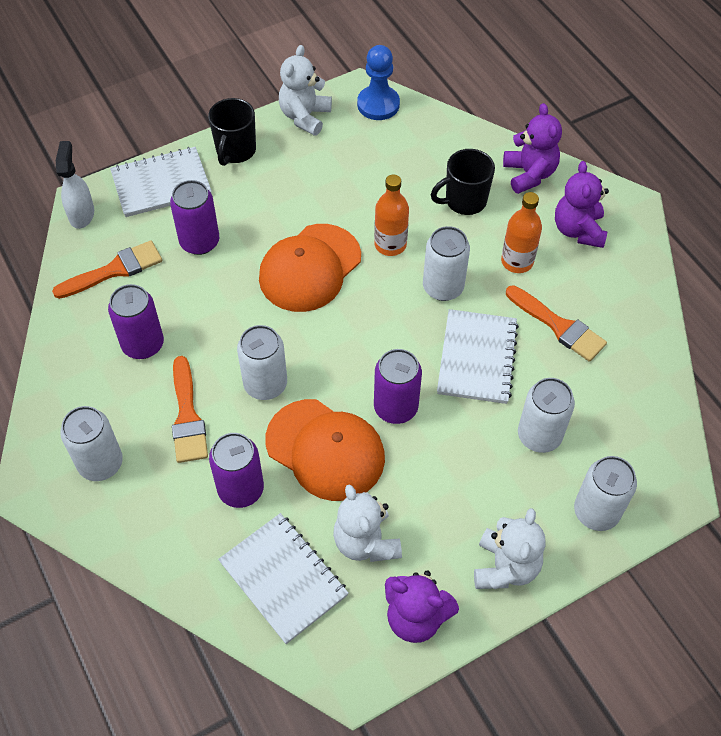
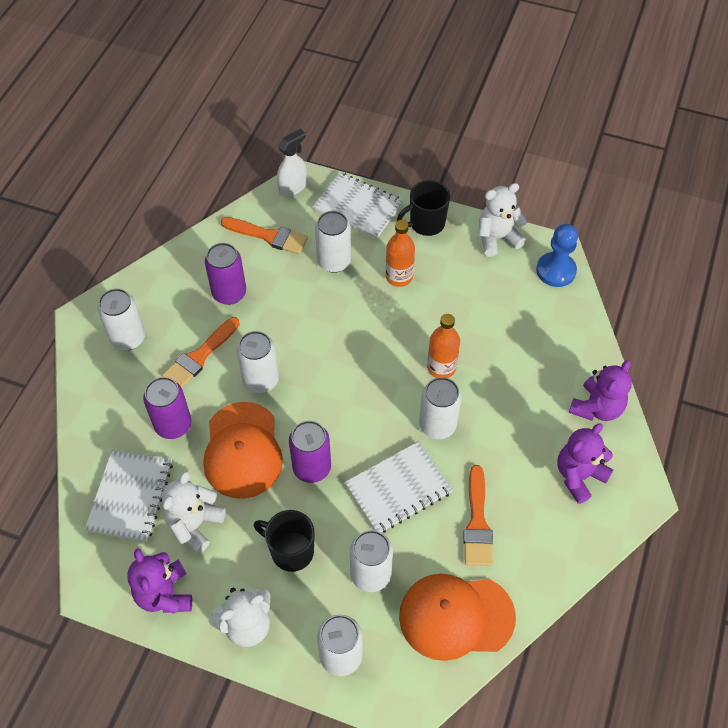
camera: 50 degrees right, 0 degrees up
purple can [170,180,219,255] -> white can [315,211,351,273]
orange cap [259,224,361,312] -> orange cap moved to [399,574,516,661]
black mug [431,149,495,215] -> black mug moved to [254,510,314,572]
orange bottle [501,192,542,273] -> orange bottle moved to [386,220,415,287]

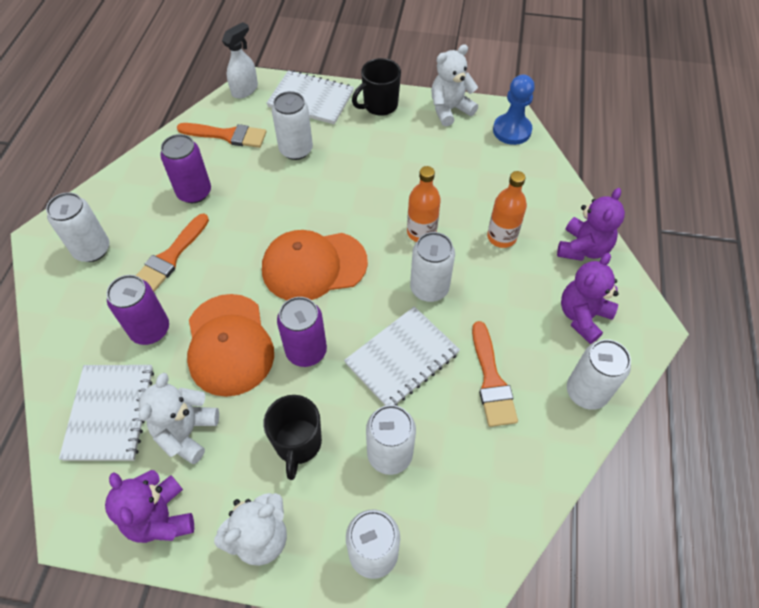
camera: 10 degrees left, 0 degrees up
white can [236,331,279,393] -> white can moved to [567,340,631,410]
black mug [254,510,314,572] -> black mug turned 105 degrees counterclockwise [263,395,322,480]
orange bottle [386,220,415,287] -> orange bottle moved to [487,171,527,248]
orange cap [399,574,516,661] -> orange cap moved to [262,230,368,300]

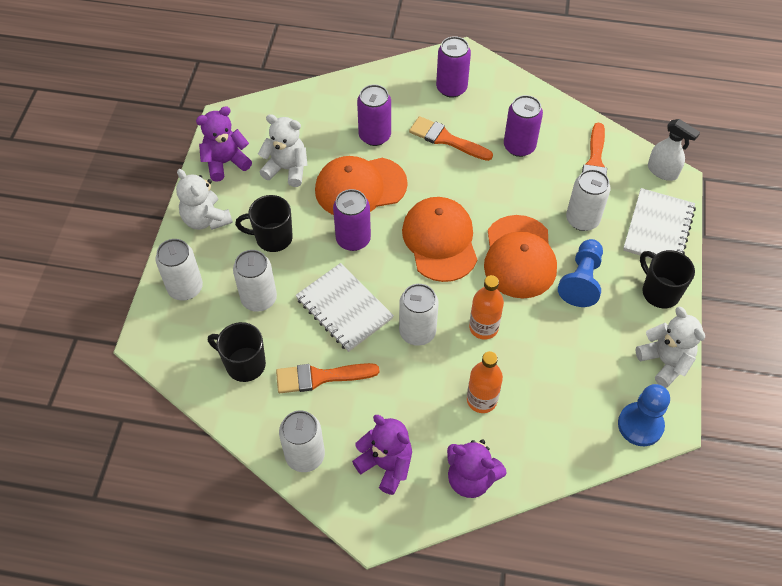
camera: 90 degrees right, 0 degrees up
white can [46,192,109,262] -> purple can [436,36,471,98]
white notebook [59,365,154,461] -> none
none -> black mug [208,322,266,382]
none -> orange cap [484,215,557,298]
none -> blue pawn [558,239,603,307]

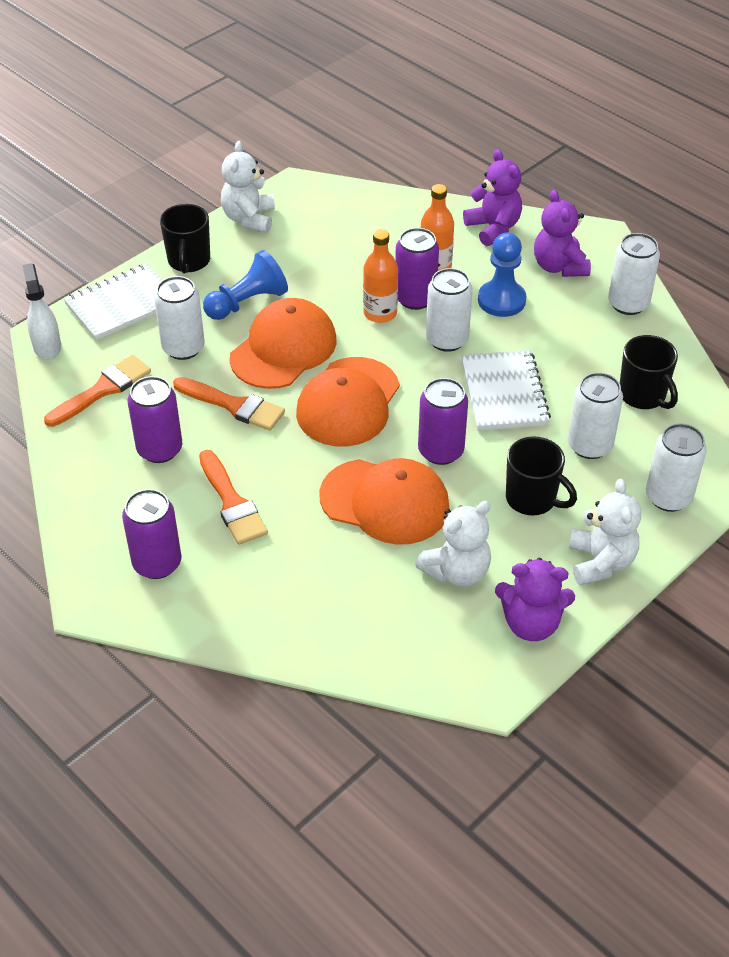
camera: 145 degrees left, 10 degrees down
white teddy bear [258,114,308,187] -> white teddy bear turned 90 degrees counterclockwise [415,501,491,586]
orange brush [276,363,379,393] -> orange brush moved to [173,377,285,431]
purple can [357,85,391,146] -> purple can moved to [395,228,439,310]
blue pawn [618,384,670,446] -> blue pawn moved to [478,233,526,317]

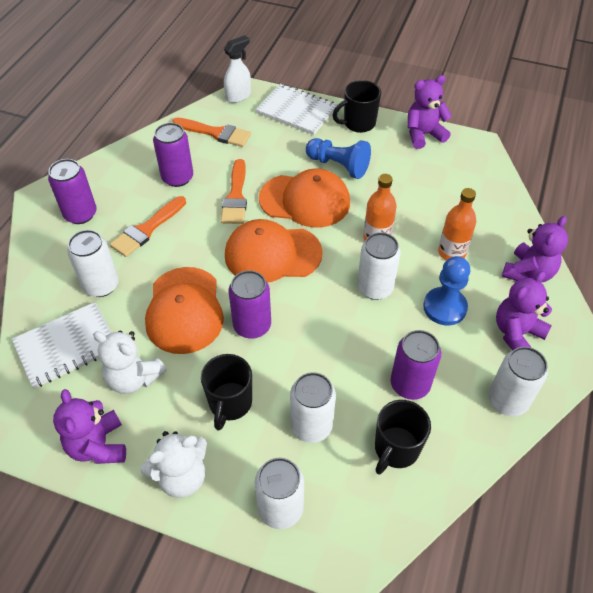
camera: 65 degrees right, 5 degrees up
white can [154,276,205,360] -> white can moved to [67,230,119,297]
white teddy bear [221,141,275,233] -> purple teddy bear [408,75,452,149]
purple can [395,228,439,310] -> purple can moved to [391,330,441,400]
white notebook [461,350,551,431] -> white notebook moved to [12,302,112,389]

